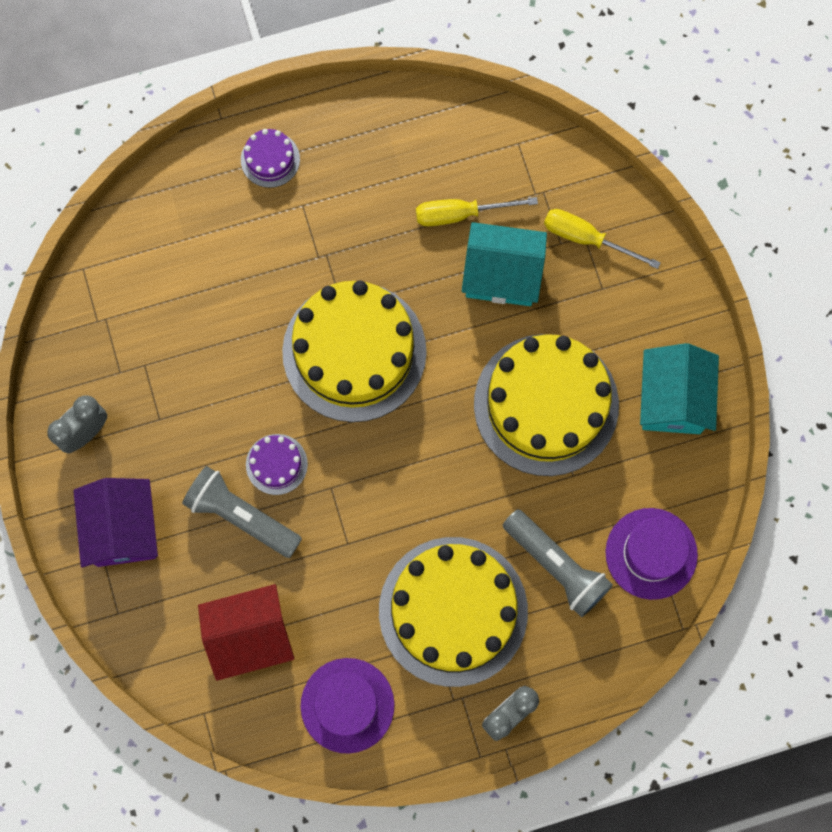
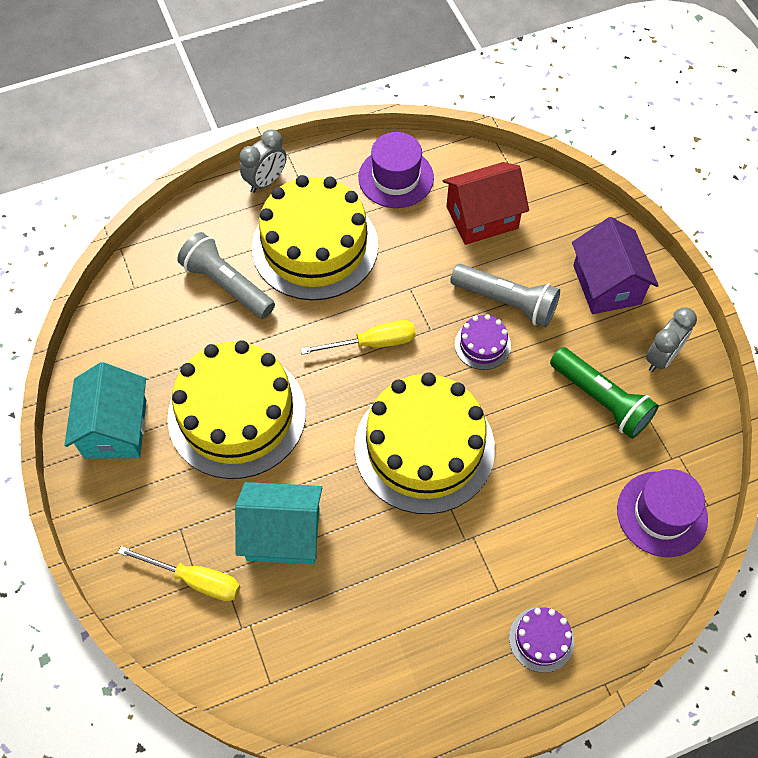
camera: 175 degrees right, 15 degrees down
yellow screwdriver [416,197,538,226] -> yellow screwdriver moved to [300,320,416,355]
purple hat [605,508,698,600] -> purple hat moved to [617,469,708,557]
none -> green flashlight [550,347,659,439]

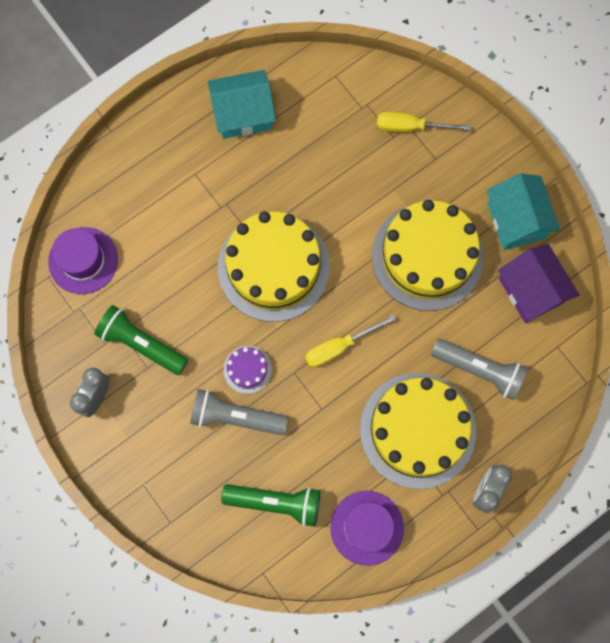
camera: 165 degrees right, 15 degrees up
turquoise house [235,482,322,564] -> turquoise house moved to [208,70,276,139]
red house [443,162,529,245] -> green flashlight [221,484,320,527]
purple cake [509,607,574,673] -> none
purple house [572,217,659,314] -> purple house moved to [498,244,579,323]

